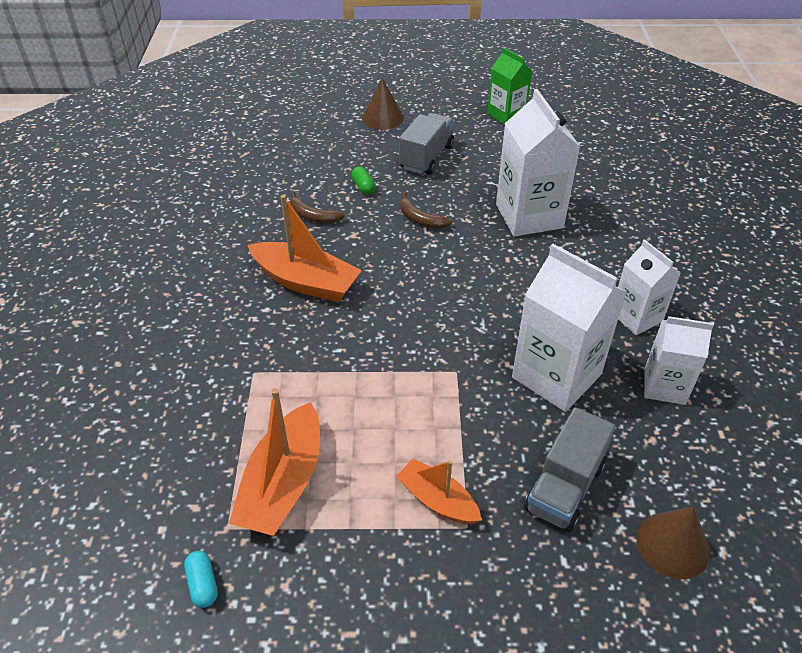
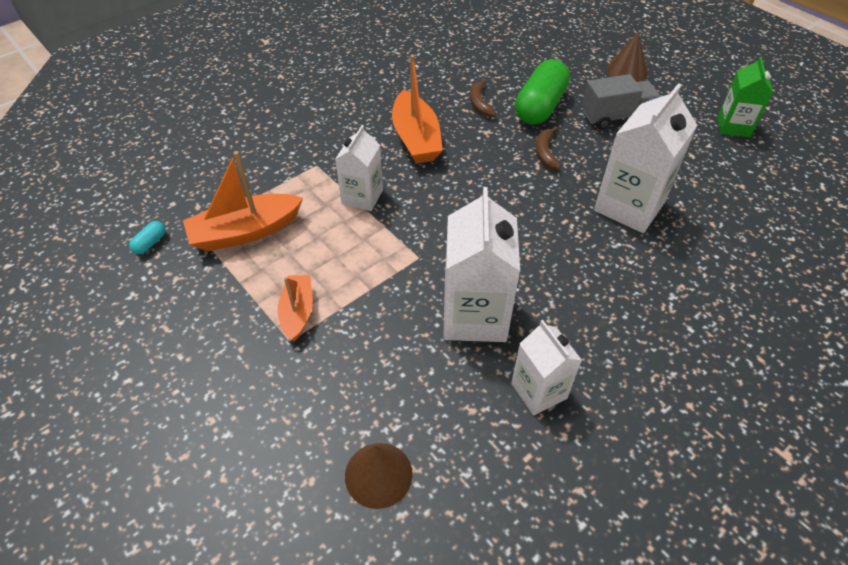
camera: 50 degrees right, 5 degrees up
green capsule [352,166,375,195] -> green capsule [515,59,570,125], size x2.50
grey truck [524,407,615,532] -> none
white carton [618,239,681,335] -> white carton moved to [335,125,383,211]

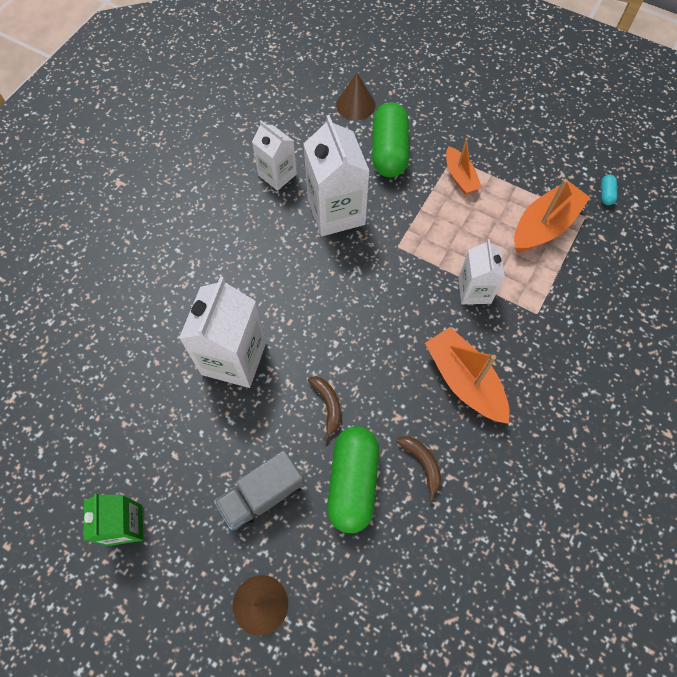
camera: 160 degrees right, 15 degrees up
none -> green capsule [372,102,409,177]

